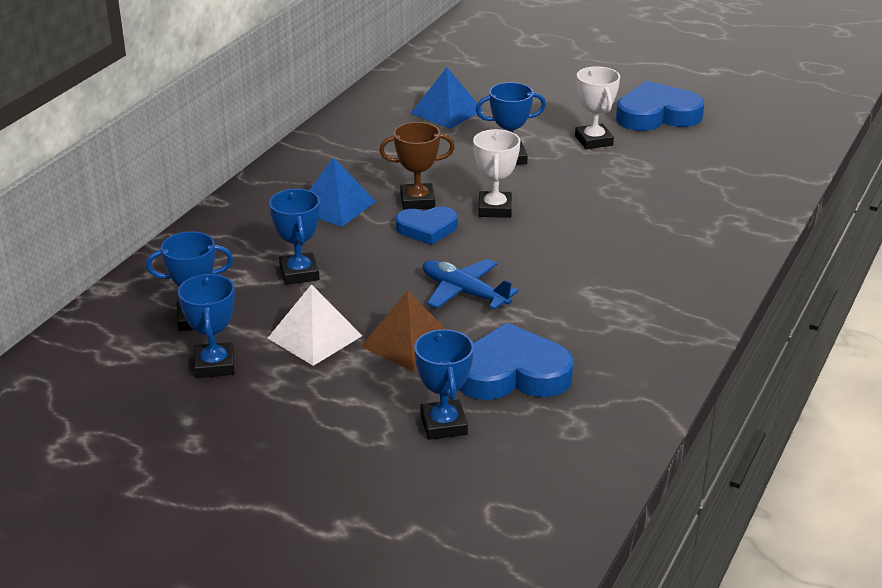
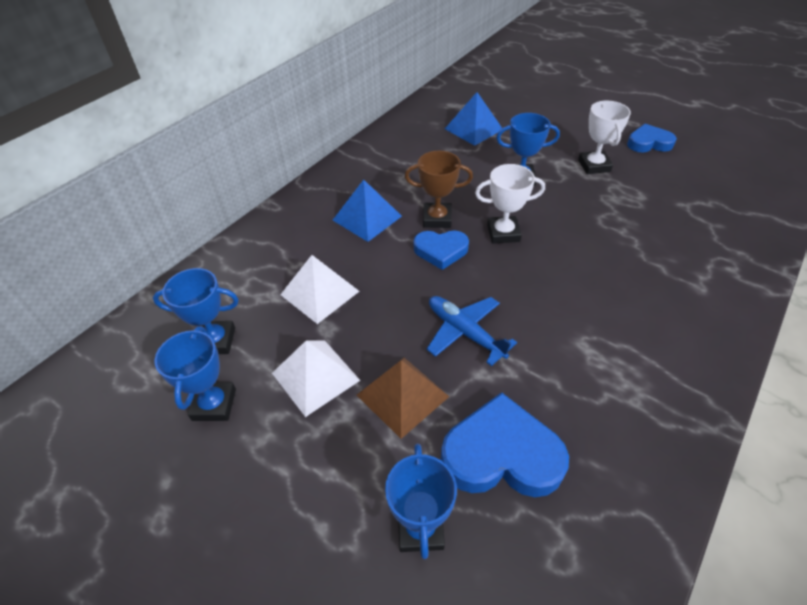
camera: 10 degrees right, 15 degrees up
blue trophy [269,189,320,285] -> white pyramid [280,255,359,324]
white trophy [473,129,520,218] -> white trophy turned 75 degrees clockwise [475,164,545,244]
blue heart [616,81,704,131] -> blue heart [627,124,677,153], size x0.62

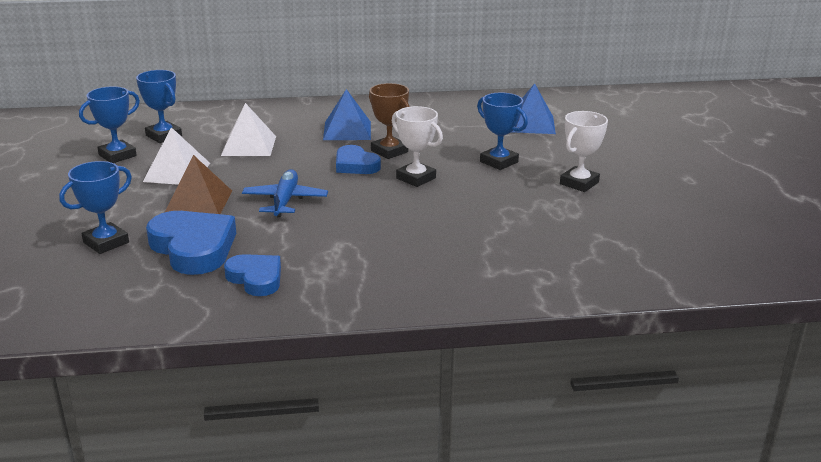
camera: 45 degrees right, 20 degrees down
blue heart [627,124,677,153] -> blue heart moved to [224,254,281,296]

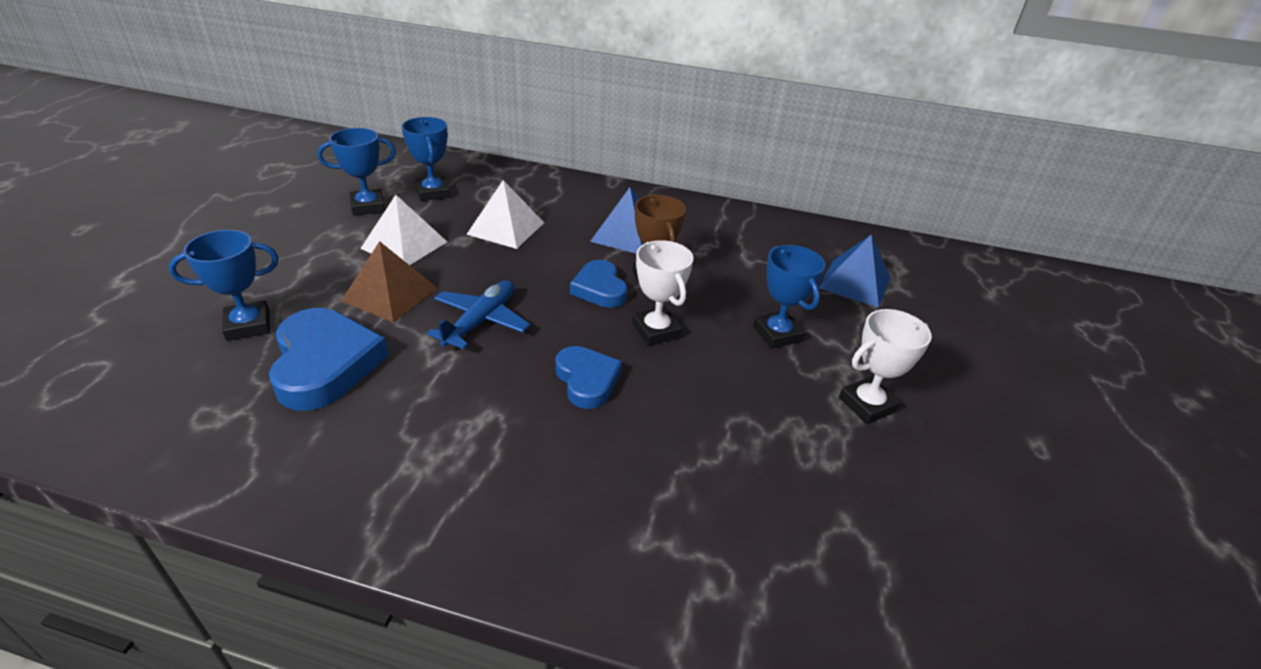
camera: 20 degrees right, 10 degrees up
blue heart [224,254,281,296] -> blue heart moved to [555,346,622,409]

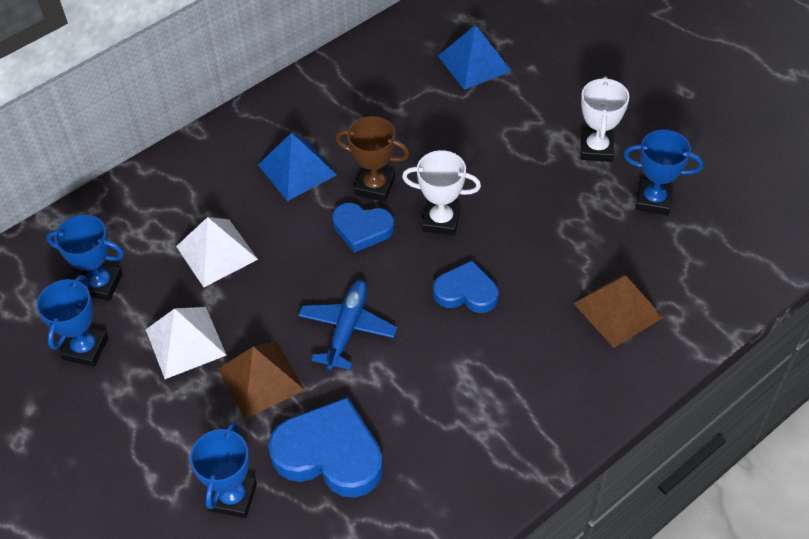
camera: 50 degrees left, 15 degrees up
blue plane [426,280,530,349] -> blue plane turned 45 degrees clockwise [298,280,397,370]
blue trophy [753,245,825,349] -> blue trophy moved to [624,129,703,215]
none -> brown pyramid [573,275,664,348]

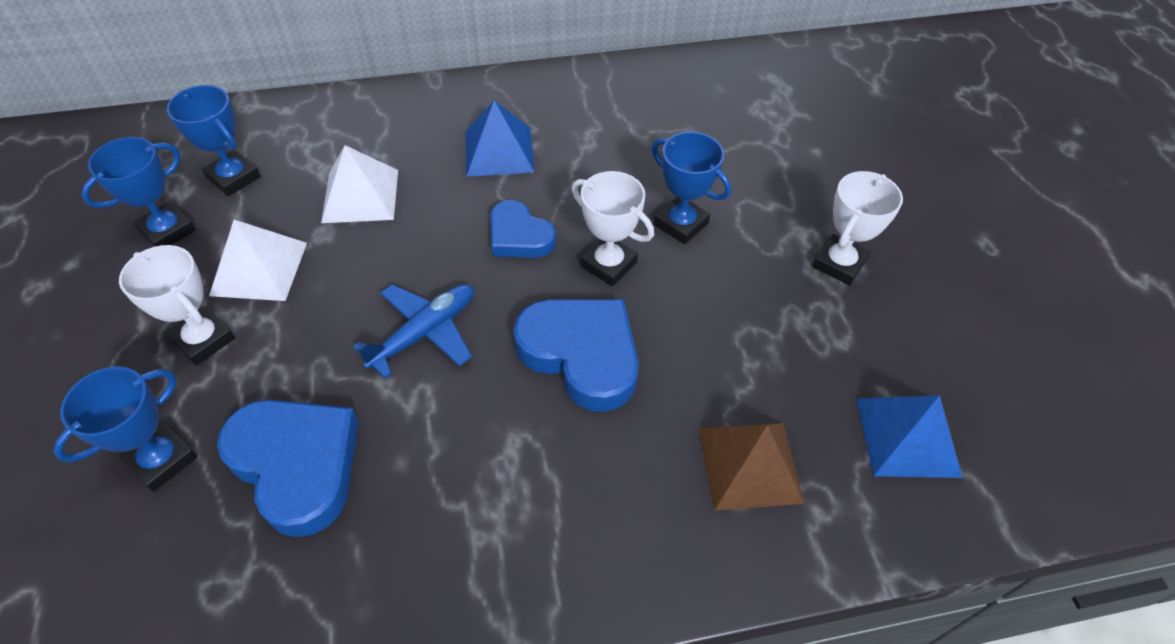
camera: 25 degrees right, 0 degrees up
brown pyramid [218,342,305,419] -> none
brown trophy [335,116,410,202] -> none
blue heart [433,260,499,313] -> blue heart [513,299,639,412], size x1.62
blue pyramid [438,25,511,90] -> blue pyramid moved to [857,396,963,478]
blue trophy [624,129,703,215] -> blue trophy moved to [652,132,731,244]
none -> white trophy [119,245,235,366]

